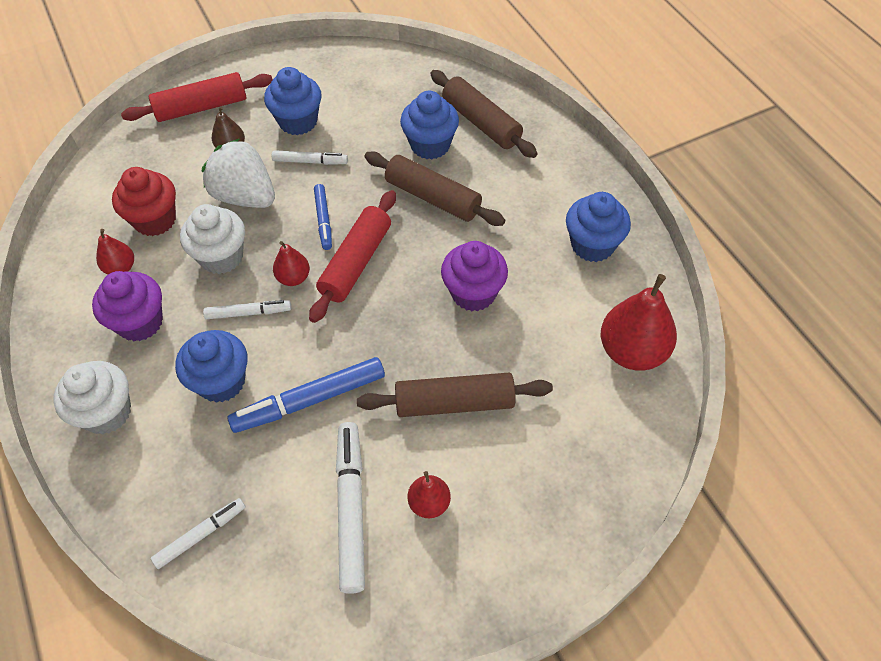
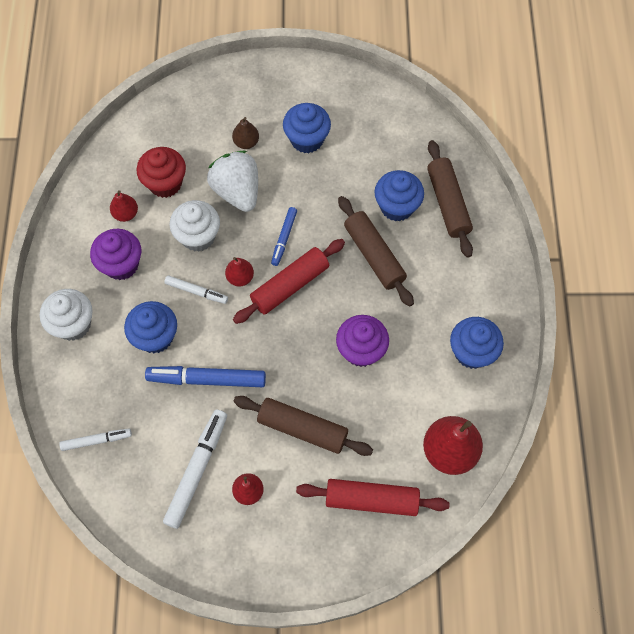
camera: 25 degrees right, 10 degrees up
red rolling pin [121,72,273,122] -> red rolling pin moved to [296,479,450,516]
white marker [271,150,348,165] -> none

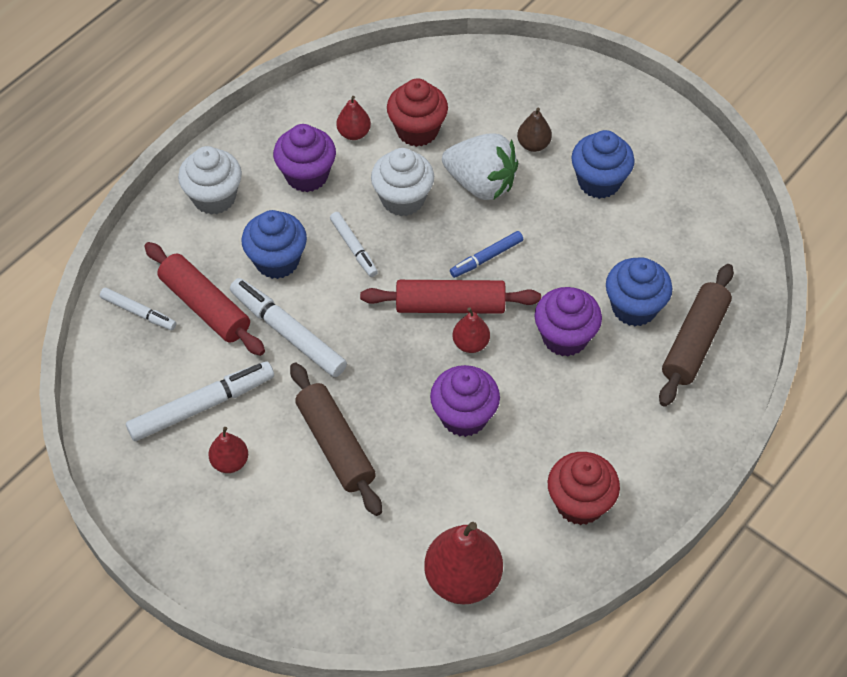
camera: 40 degrees right, 10 degrees down
blue marker [145,366,266,387] -> white marker [230,278,347,377]
white strawberry [207,150,258,212] -> white strawberry turned 105 degrees clockwise [442,133,518,200]
red pear [225,257,254,287] -> red pear moved to [453,308,490,353]
red rolling pin [296,479,450,516] -> red rolling pin moved to [144,242,265,356]
brown rolling pin [338,196,414,307] -> purple cupcake [534,287,602,356]
blue cupcake [450,317,504,369] -> red cupcake [548,452,620,525]

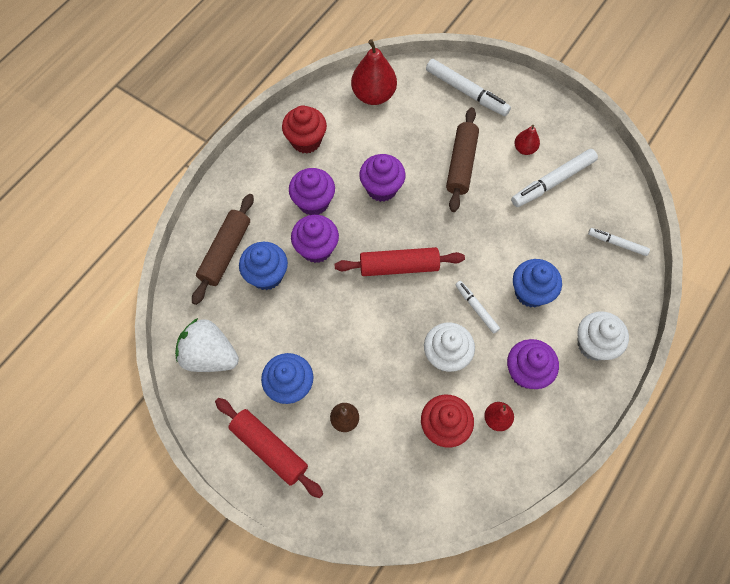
camera: 175 degrees right, 10 degrees up
red rolling pin [144,242,265,356] -> red rolling pin moved to [215,398,323,498]
white marker [230,278,347,377] -> white marker moved to [426,59,511,116]
brown rolling pin [290,363,382,516] -> brown rolling pin turned 45 degrees clockwise [446,107,479,212]
white strawberry [442,133,518,200] -> white strawberry moved to [175,318,239,372]
blue marker [450,231,523,278] -> none
red pear [453,308,490,353] -> none
none -> purple cupcake [289,168,335,215]

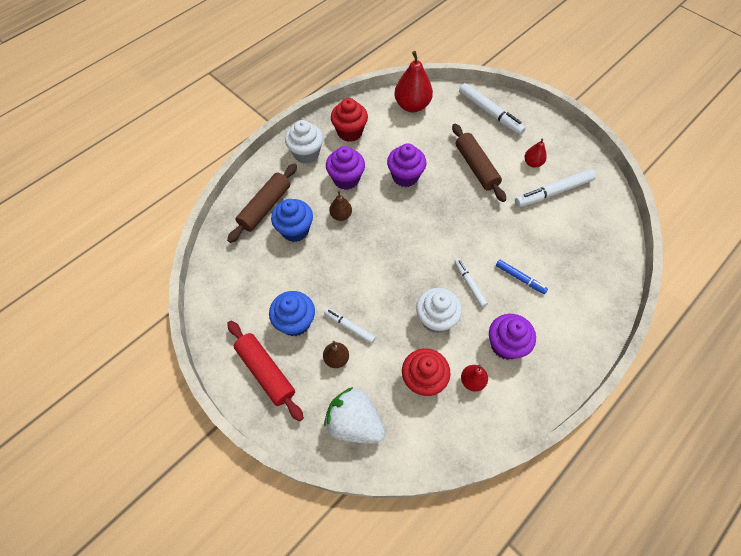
camera: 10 degrees right, 5 degrees down
white strawberry [175,318,239,372] -> white strawberry moved to [324,387,385,444]
purple cupcake [291,215,339,263] -> brown pear [329,191,352,221]
red rolling pin [334,247,465,276] -> none
brown rolling pin [446,107,479,212] -> brown rolling pin turned 45 degrees counterclockwise [452,124,506,202]
blue cupcake [513,259,562,308] -> blue marker [496,260,548,294]
white cupcake [577,311,629,361] -> white cupcake moved to [285,120,323,164]
white marker [588,228,650,256] -> white marker moved to [324,308,376,344]

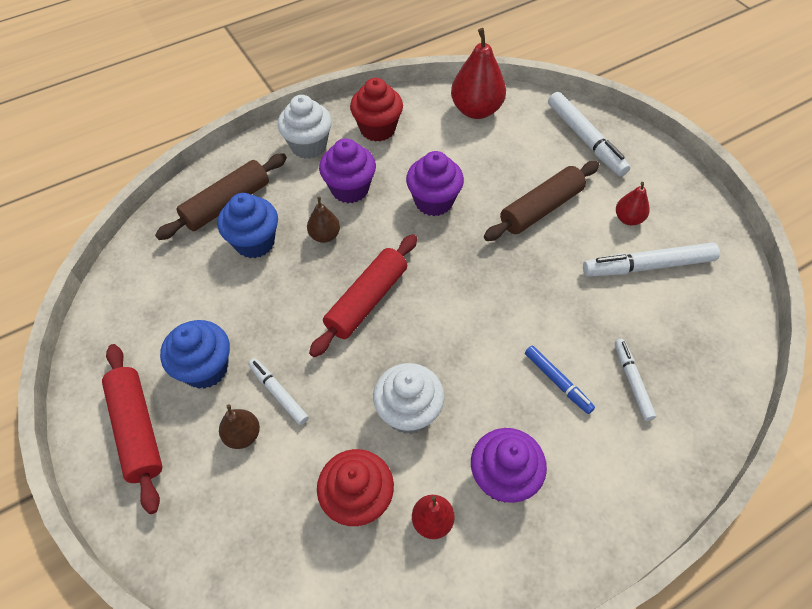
camera: 15 degrees right, 5 degrees down
white strawberry [324,387,385,444] -> none
brown rolling pin [452,124,506,202] -> brown rolling pin turned 60 degrees clockwise [484,161,599,241]
white marker [454,258,488,307] -> white marker moved to [615,339,656,421]
none -> red rolling pin [309,234,417,357]

